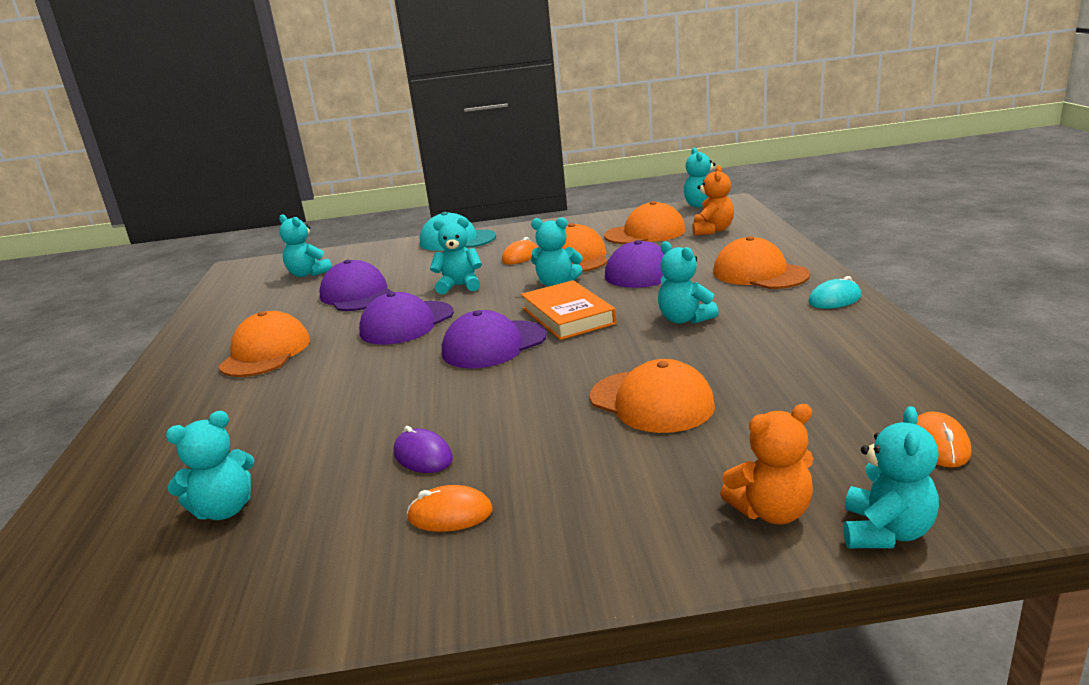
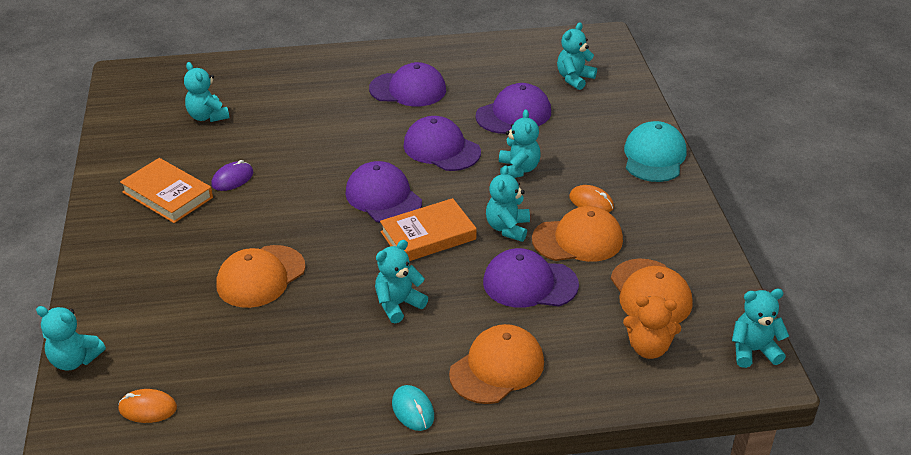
camera: 85 degrees right, 15 degrees up
orange cap [218,311,310,377] -> purple cap [369,62,446,107]
orange mouse [407,485,493,532] -> orange book [120,158,213,223]
orange teddy bear [720,404,814,524] -> none

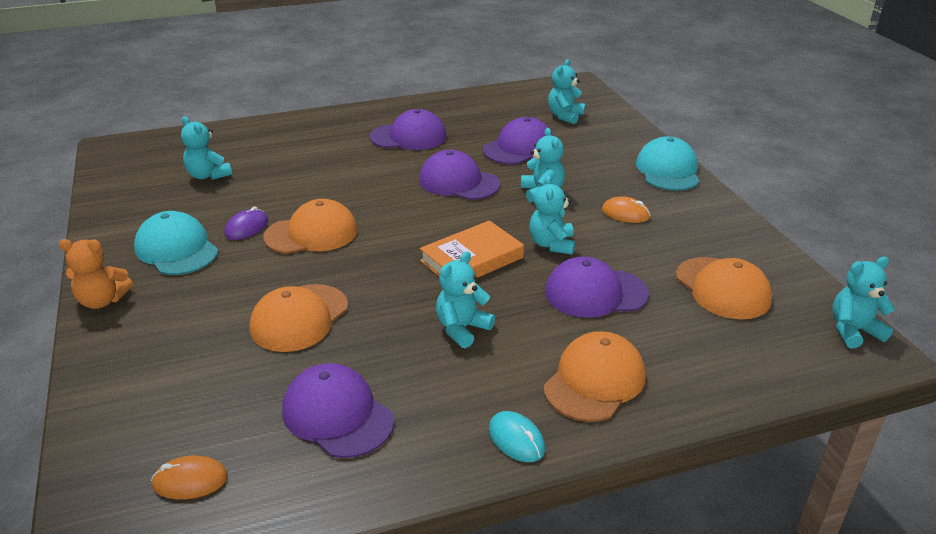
camera: 10 degrees left, 5 degrees down
turquoise teddy bear [36,306,106,371] -> none
orange book [120,158,213,223] -> turquoise cap [134,211,219,275]
purple cap [345,161,422,223] -> purple cap moved to [282,363,394,458]
orange cap [532,206,623,262] -> orange cap moved to [263,199,358,254]
orange teddy bear [623,296,681,359] -> orange teddy bear moved to [59,239,133,309]

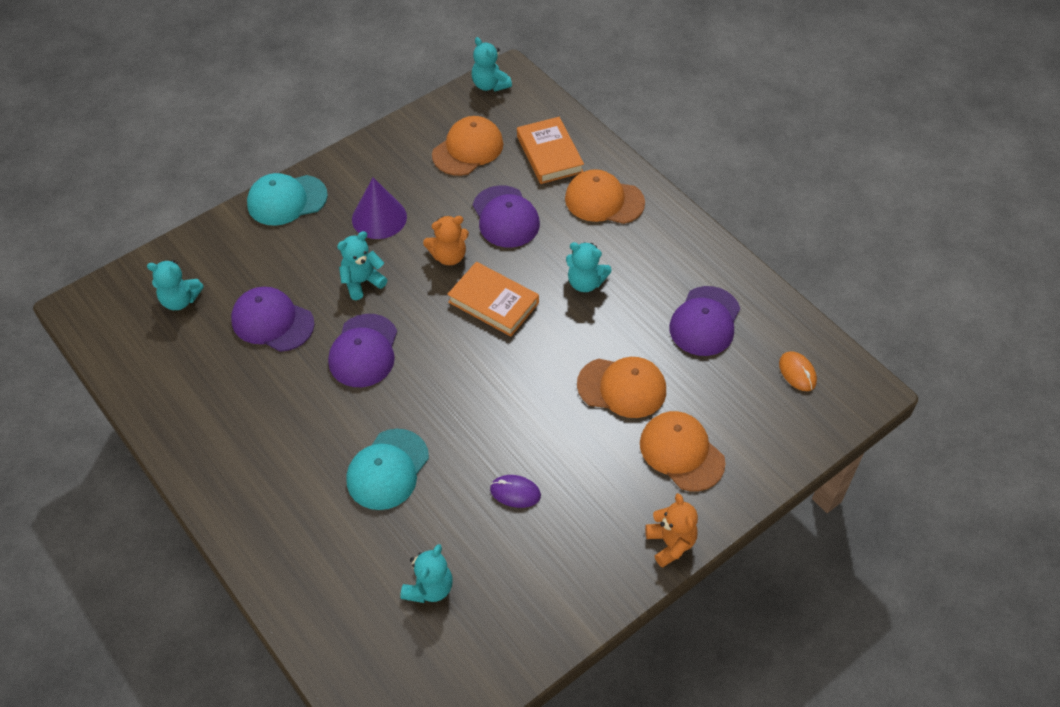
camera: 110 degrees left, 20 degrees up
turquoise cap [134,211,219,275] -> turquoise cap moved to [346,429,429,510]
orange cap [263,199,358,254] -> orange cap moved to [640,411,726,491]
purple cap [370,109,447,150] -> none
turquoise mouse [489,411,545,462] -> none
turquoise teddy bear [529,175,575,255] -> orange teddy bear [423,216,469,265]
orange mouse [602,197,651,223] -> purple cone [352,177,407,239]
none -> orange book [517,117,584,184]

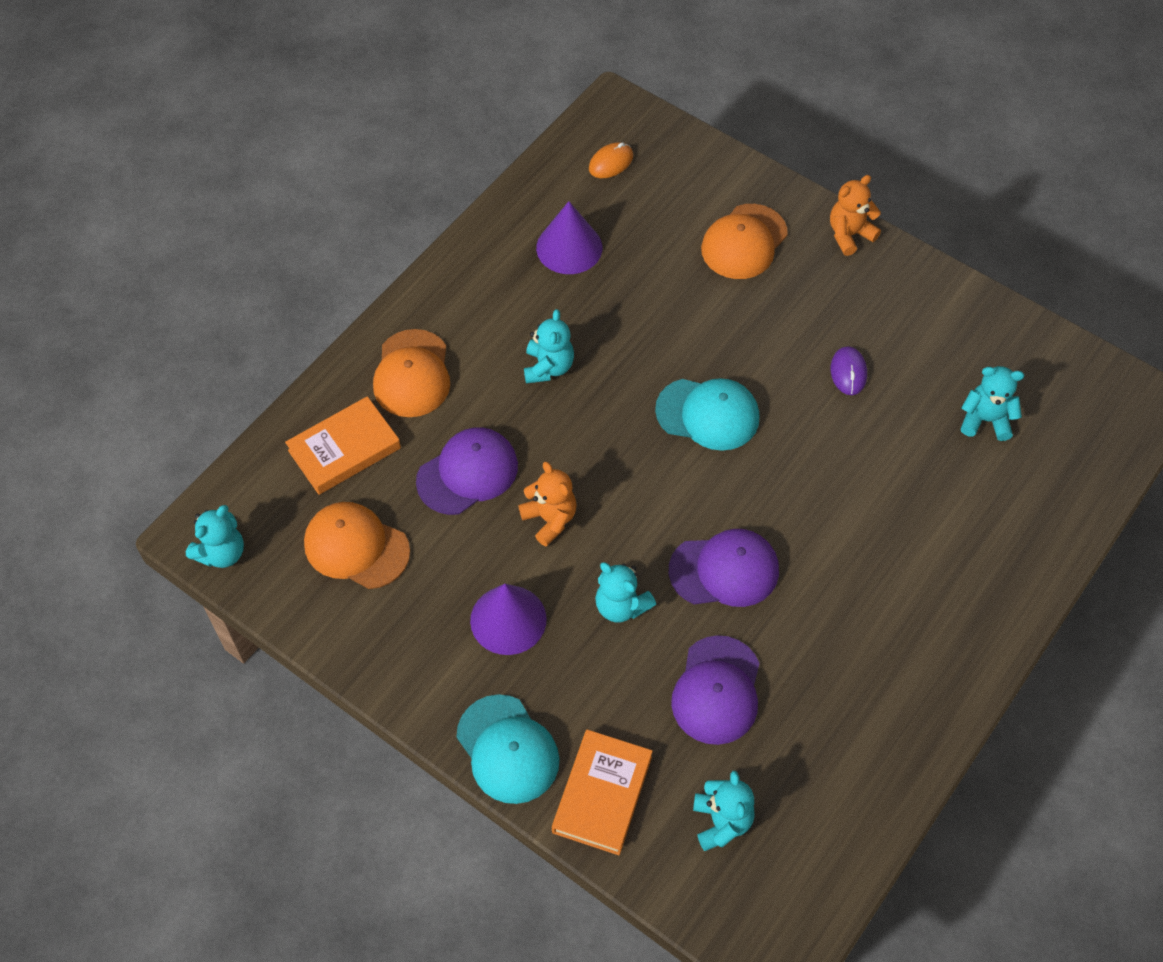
camera: 105 degrees left, 5 degrees up
turquoise cap [346,429,429,510] -> turquoise cap moved to [655,378,759,451]
orange book [447,262,539,336] -> orange book moved to [552,730,653,855]
orange cap [577,357,666,418] -> none
purple cap [669,286,740,356] -> purple cone [536,201,602,274]

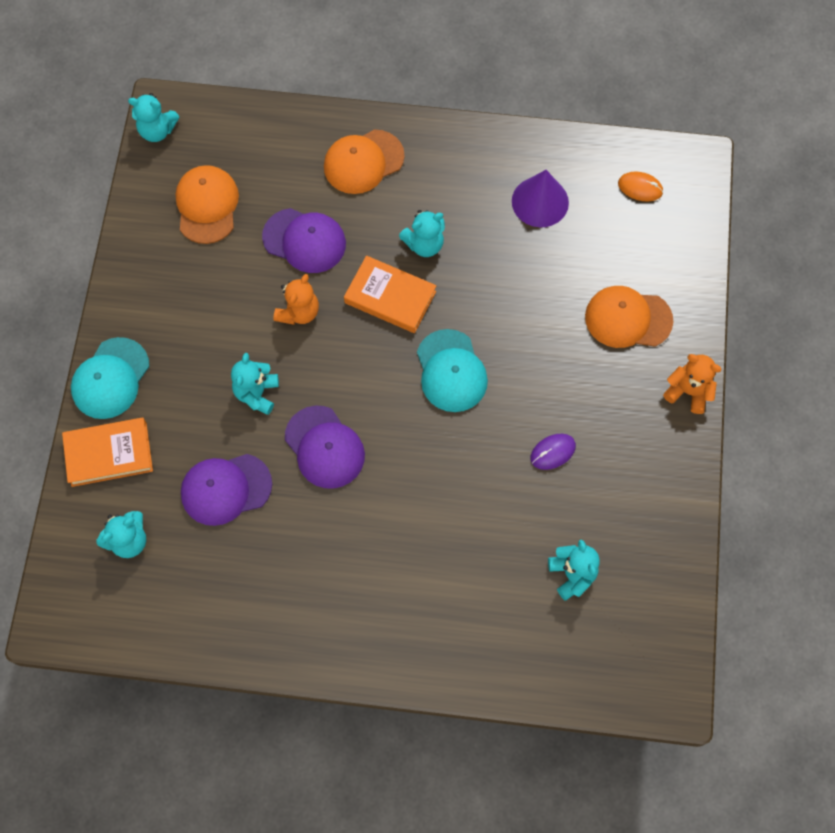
camera: 60 degrees right, 10 degrees up
orange book [285,396,401,495] -> orange book moved to [344,255,436,333]
purple cone [470,584,547,655] -> none

